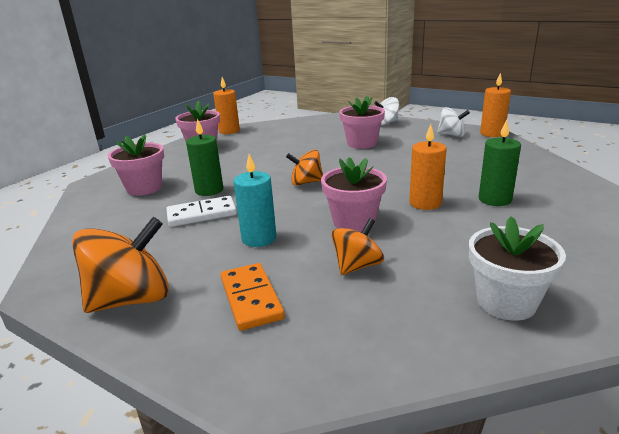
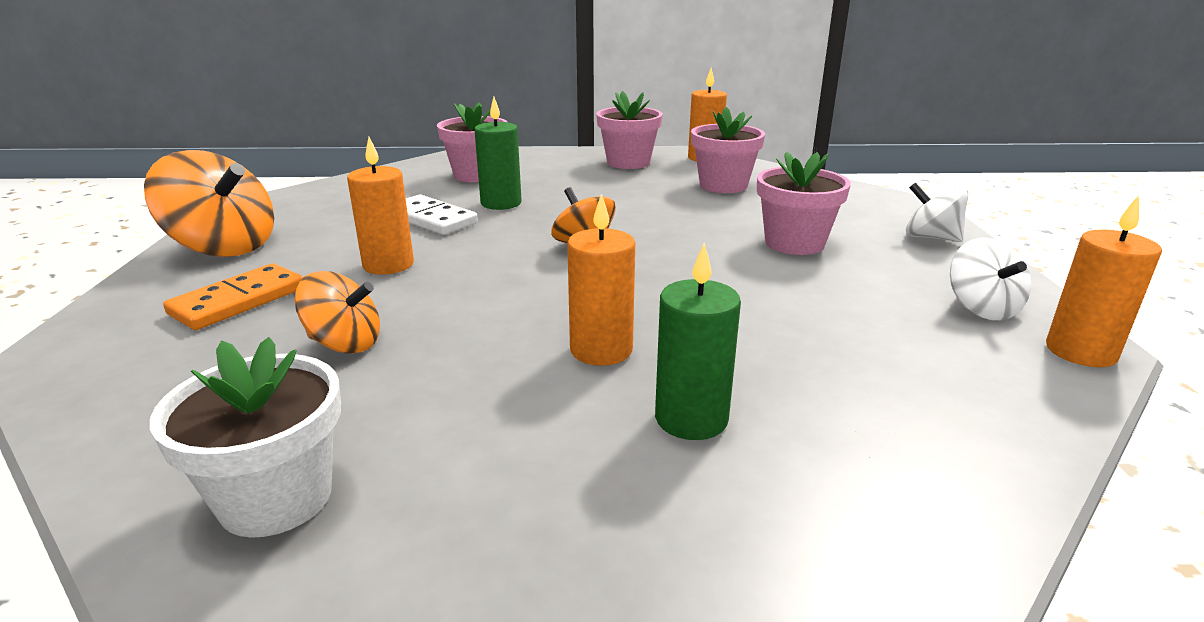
camera: 55 degrees right, 0 degrees up
turquoise candle [233,154,276,247] -> orange candle [347,137,414,275]
pink flower pot [321,157,387,232] -> pink flower pot moved to [691,107,765,193]

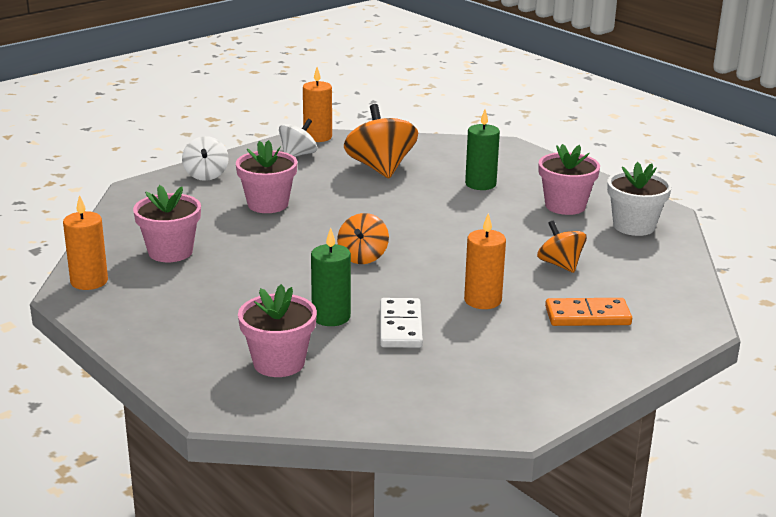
camera: 130 degrees left, 0 degrees up
orange spinning top [144,150,274,257] -> orange spinning top moved to [344,104,418,178]
orange candle [567,194,635,366] -> none
pink flower pot [596,91,663,169] -> pink flower pot moved to [538,144,600,215]

